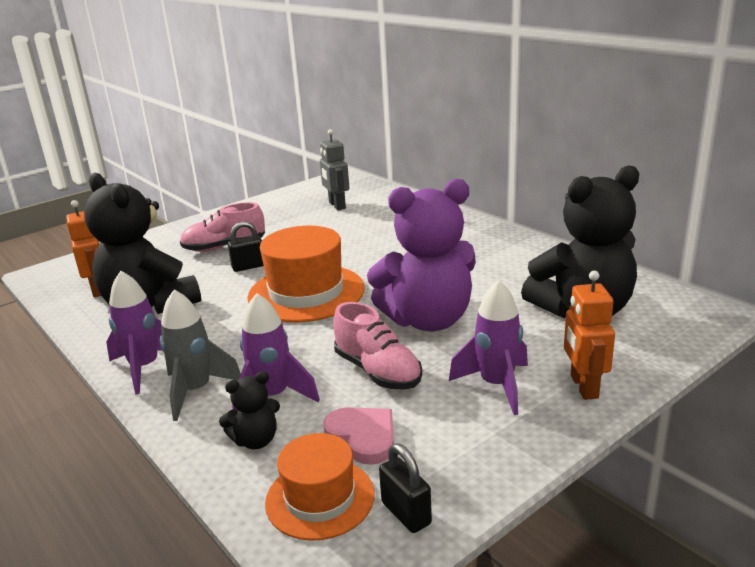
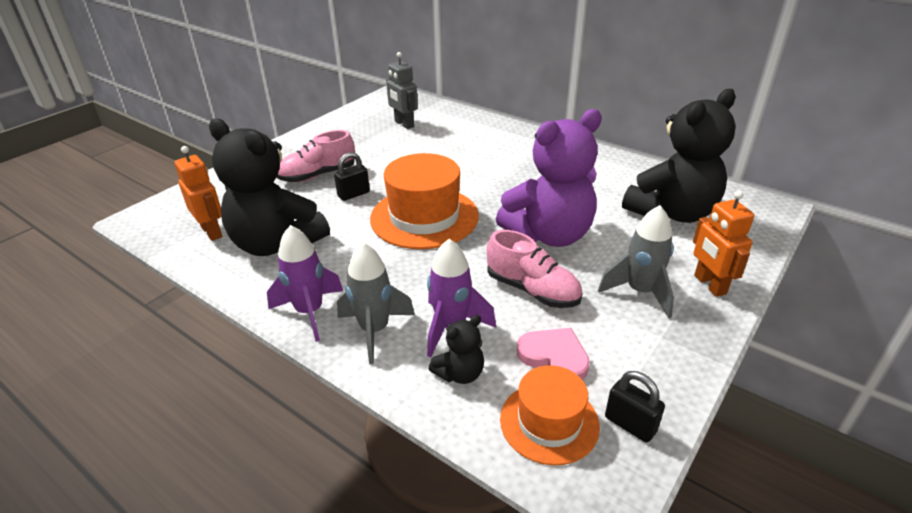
camera: 15 degrees left, 10 degrees up
purple rocket [449,280,528,415] -> grey rocket [598,205,674,318]

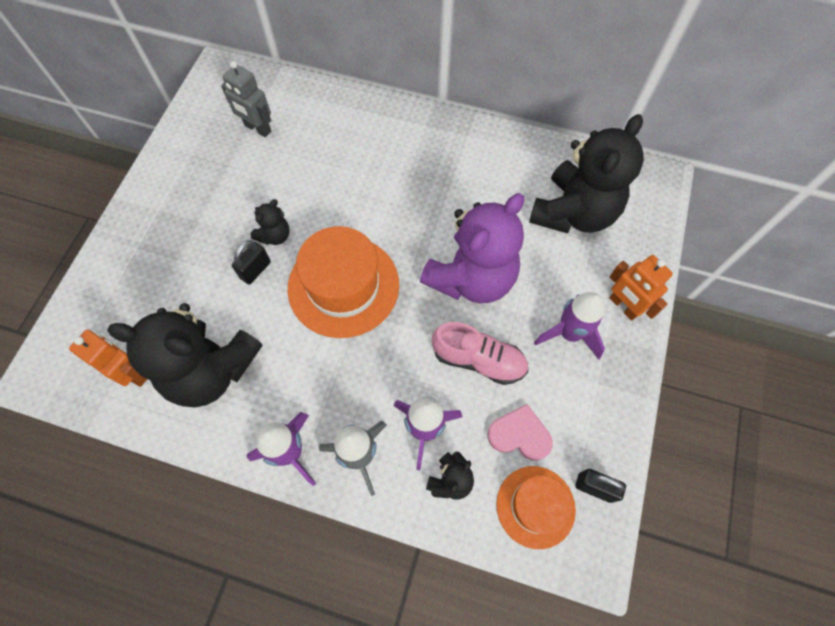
camera: 20 degrees left, 30 degrees up
pink shoe [277,130,355,182] -> none
grey rocket [598,205,674,318] -> purple rocket [534,292,605,359]
none -> black teddy bear [250,199,290,245]

